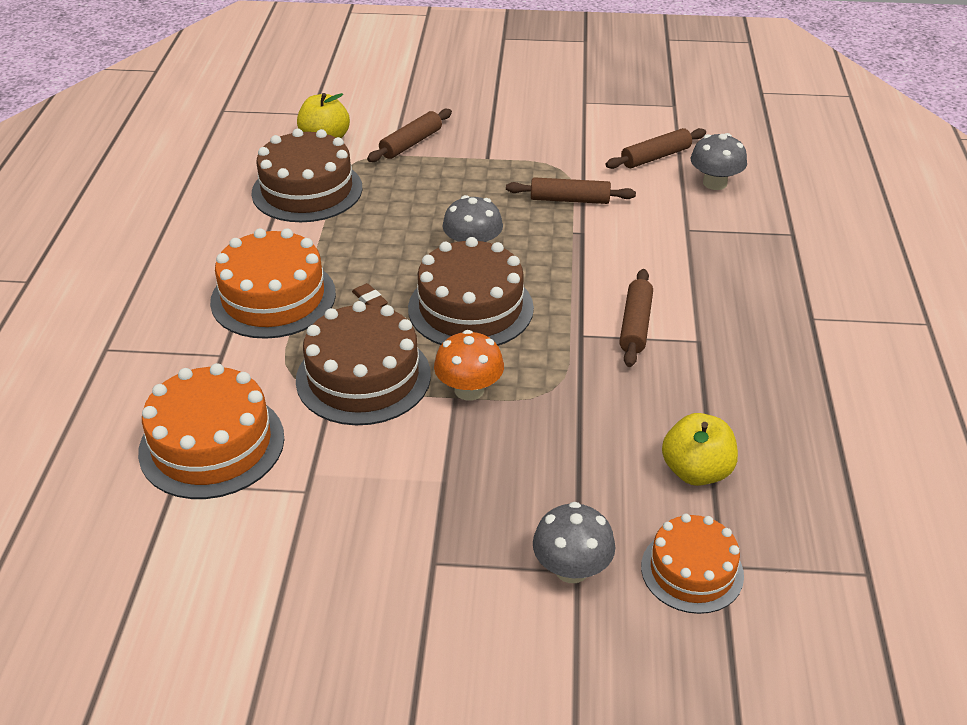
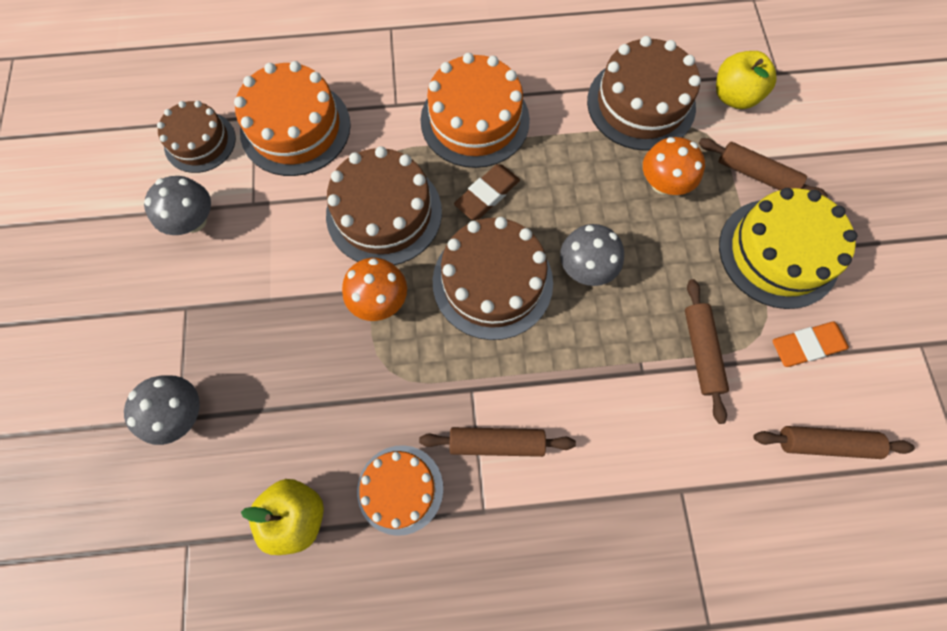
camera: 80 degrees right, 30 degrees up
brown eraser [352,283,388,307] -> brown eraser [454,164,520,220], size x1.75
brown rolling pin [606,128,706,169] -> brown rolling pin turned 45 degrees counterclockwise [753,426,915,459]
orange cake [641,514,744,614] -> orange cake moved to [357,445,443,536]
grey mushroom [691,133,747,190] -> grey mushroom moved to [144,176,211,235]
none -> brown cake [157,101,236,173]
none -> orange mushroom [643,137,705,195]
none -> yellow cake [719,188,857,309]
none -> orange eraser [773,322,849,367]

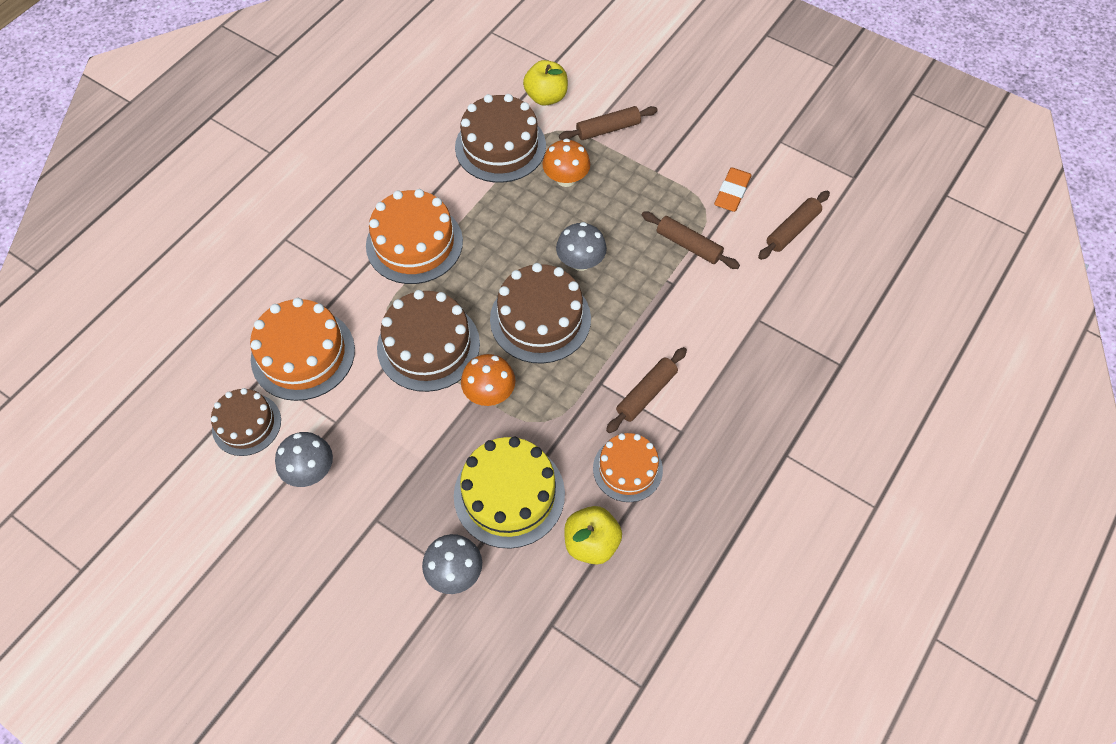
camera: 50 degrees left, 10 degrees down
brown eraser [454,164,520,220] -> none
yellow cake [719,188,857,309] -> yellow cake moved to [454,437,565,549]

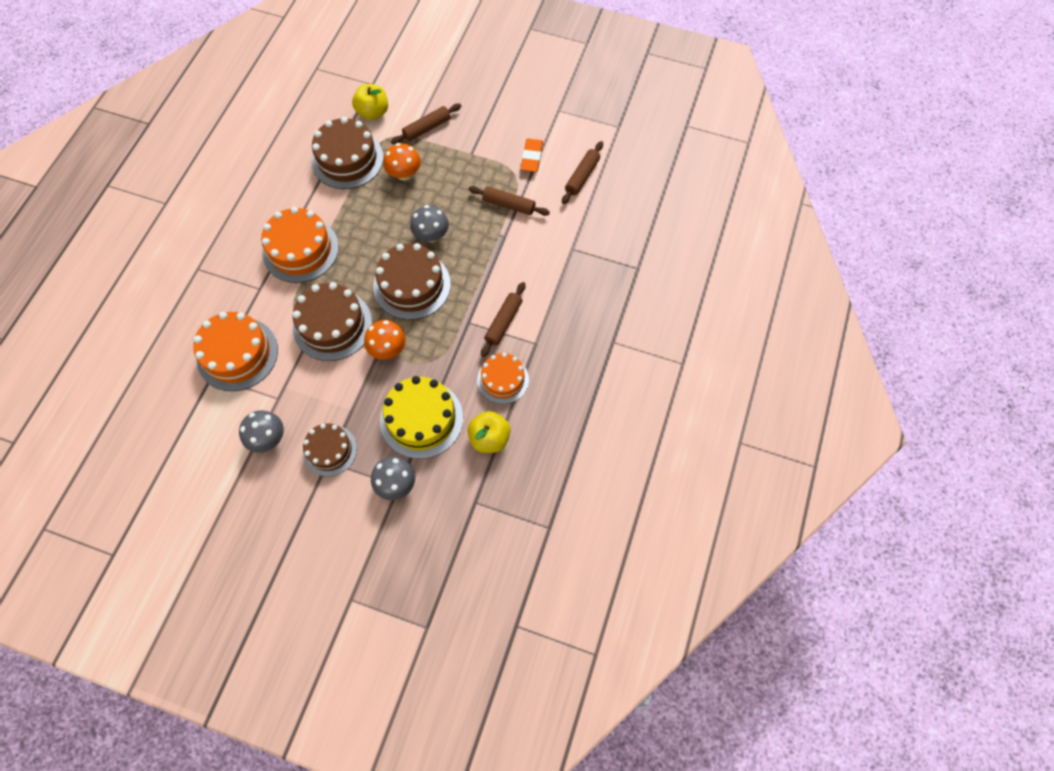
camera: 15 degrees left, 5 degrees up
brown cake [211,388,281,456] -> brown cake moved to [303,423,357,477]

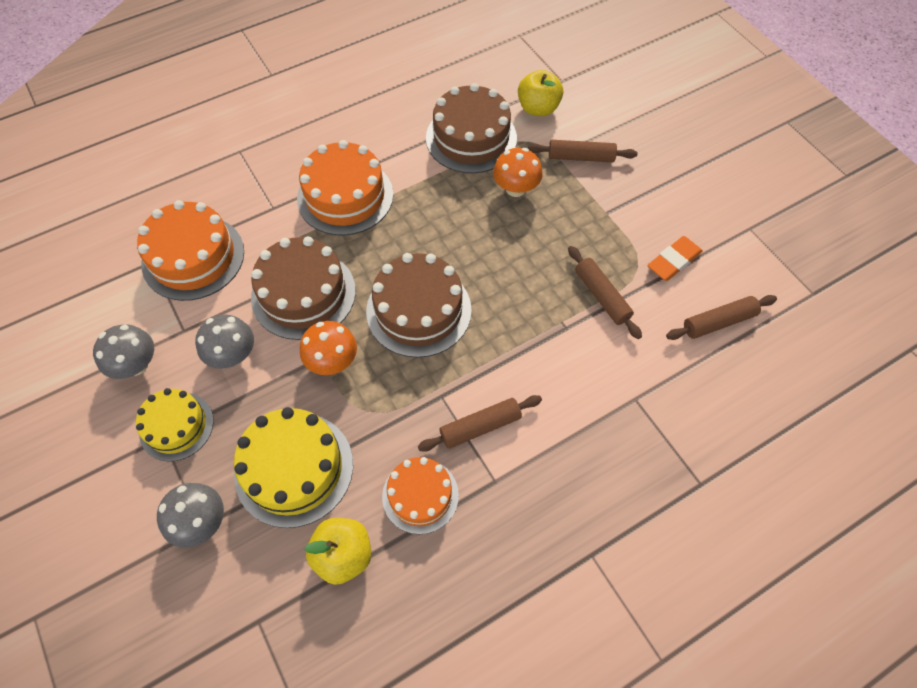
camera: 40 degrees right, 5 degrees down
brown cake [303,423,357,477] -> yellow cake [136,388,214,461]
grey mushroom [410,205,449,243] -> grey mushroom moved to [195,315,254,369]

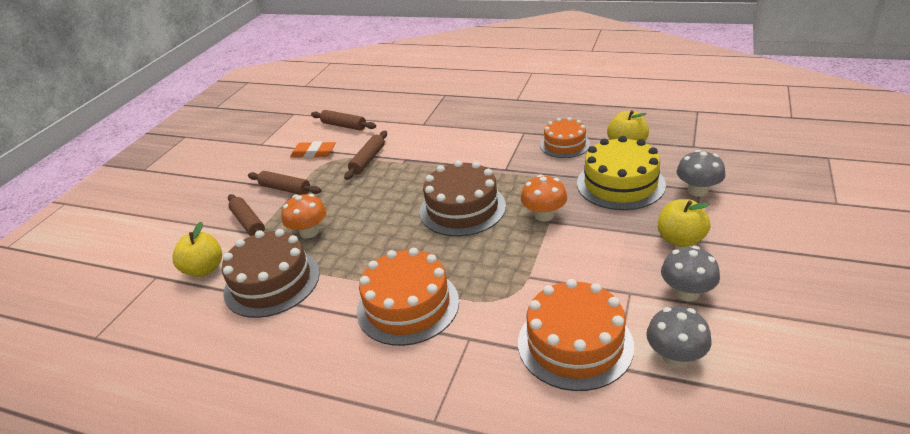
camera: 125 degrees left, 25 degrees down
yellow cake [136,388,214,461] -> yellow apple [658,199,710,247]
grey mushroom [195,315,254,369] -> grey mushroom moved to [646,307,711,367]
brown cake [251,236,356,340] -> none
brown rolling pin [418,395,542,452] -> brown rolling pin moved to [248,171,321,195]

